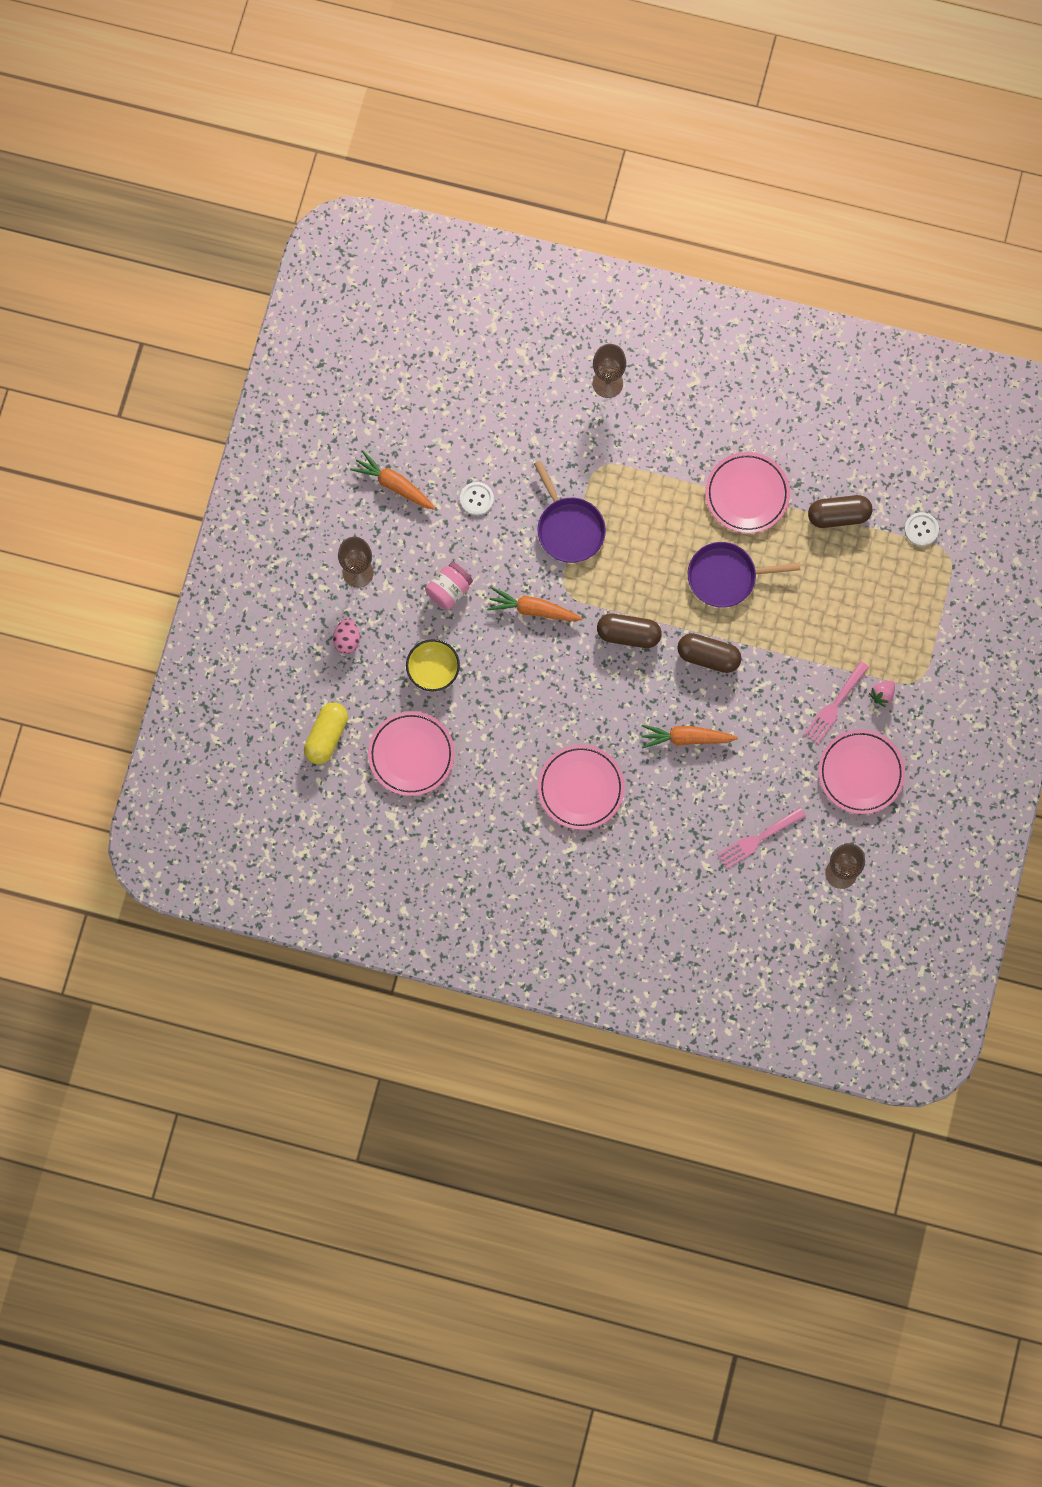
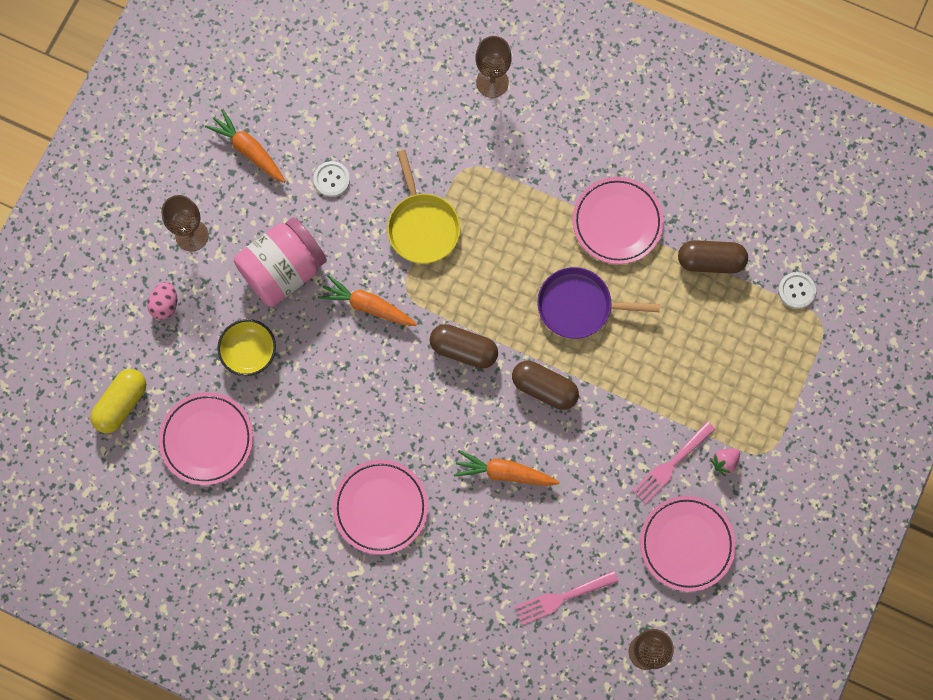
camera: 10 degrees right, 0 degrees up
pink jar [425,562,473,610] -> pink jar [234,217,327,307], size x1.75
purple pan [534,460,606,563] -> yellow pan [387,150,460,264]

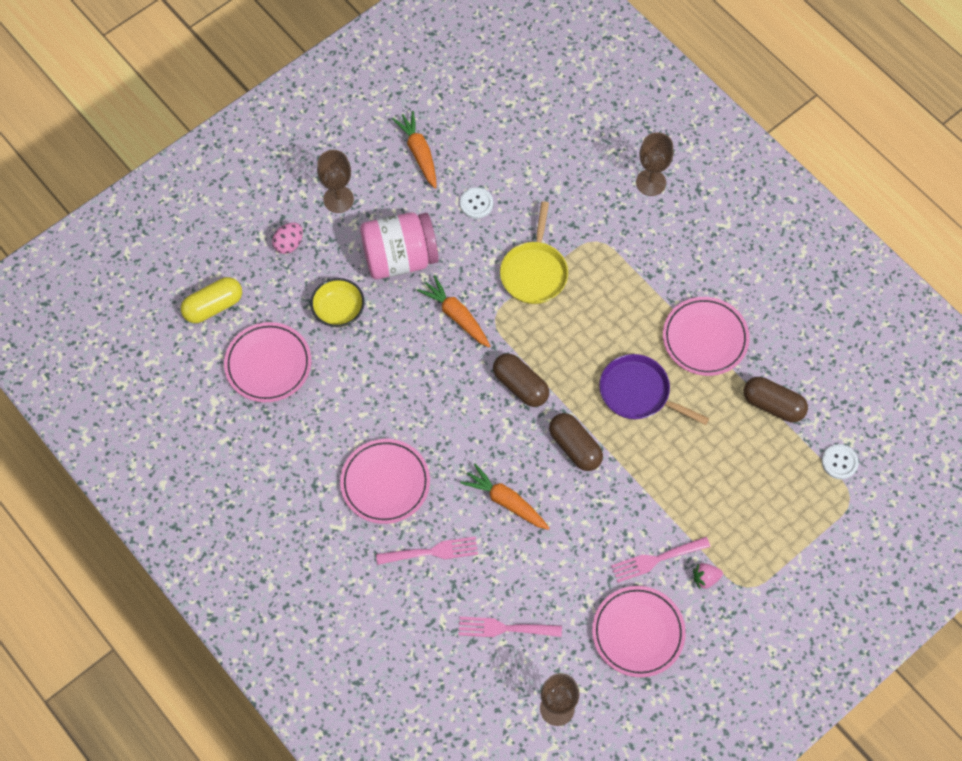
camera: 25 degrees right, 10 degrees down
none -> pink fork [376,537,478,565]

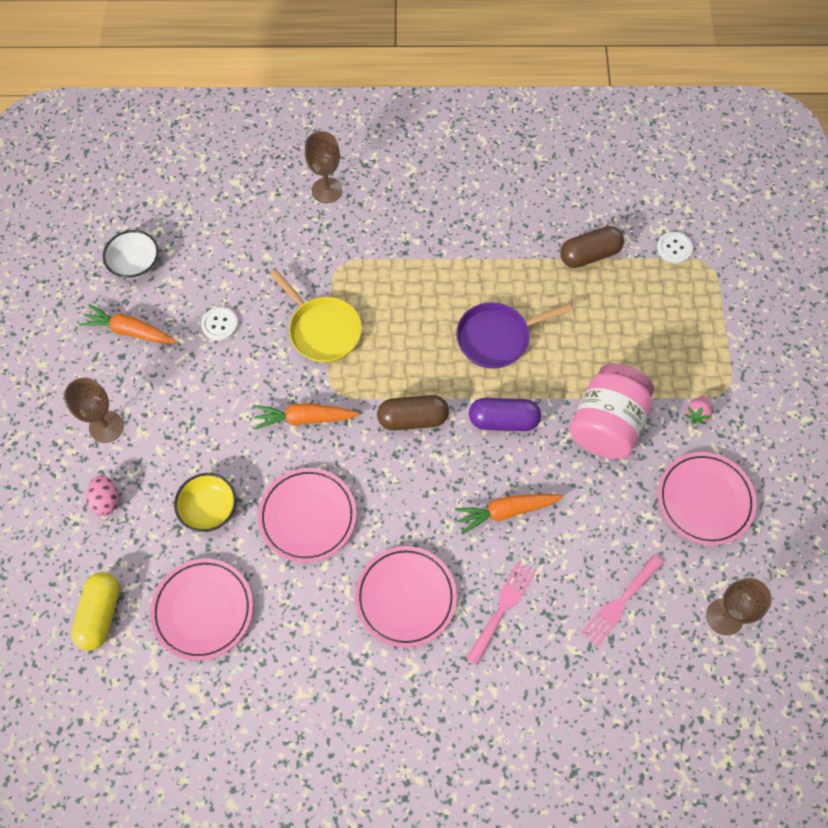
camera: 50 degrees left, 0 degrees up
pink jar [360,212,439,279] -> pink jar moved to [570,363,654,459]
brown capsule [549,413,603,471] -> purple capsule [469,398,541,431]
pink fork [611,537,710,583] -> none
pink plate [663,297,750,376] -> pink plate moved to [258,468,356,563]
none -> white bowl [103,230,159,279]

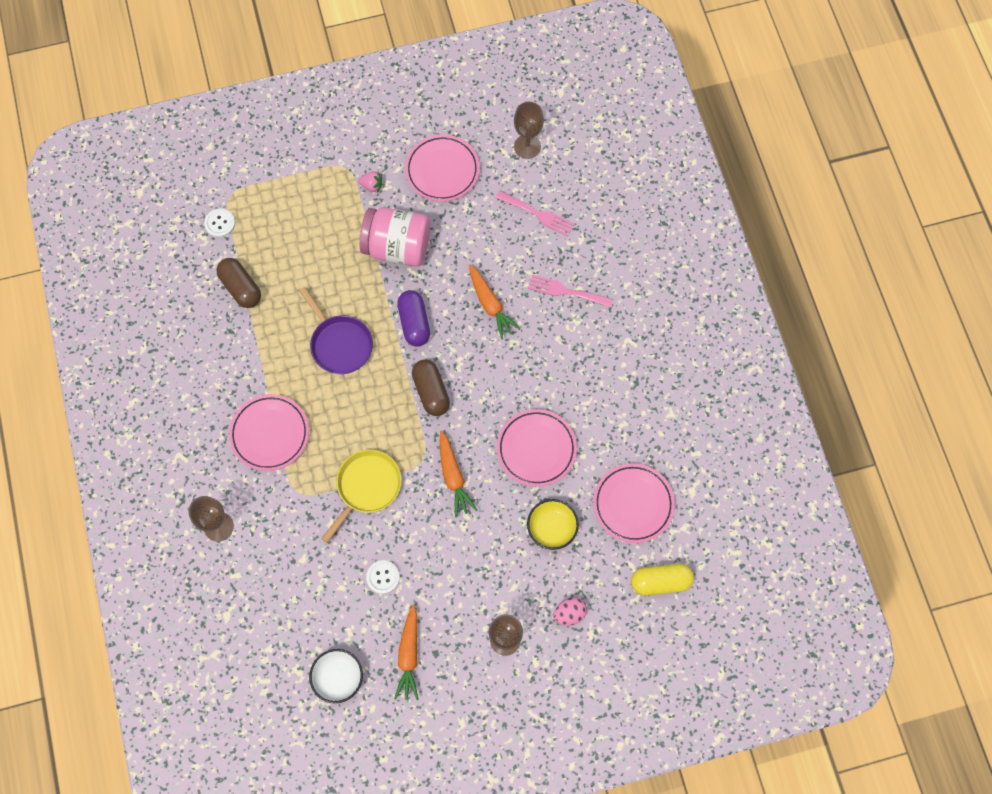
camera: 105 degrees left, 5 degrees up
pink plate [355,546,457,647] -> pink plate moved to [229,394,309,471]

